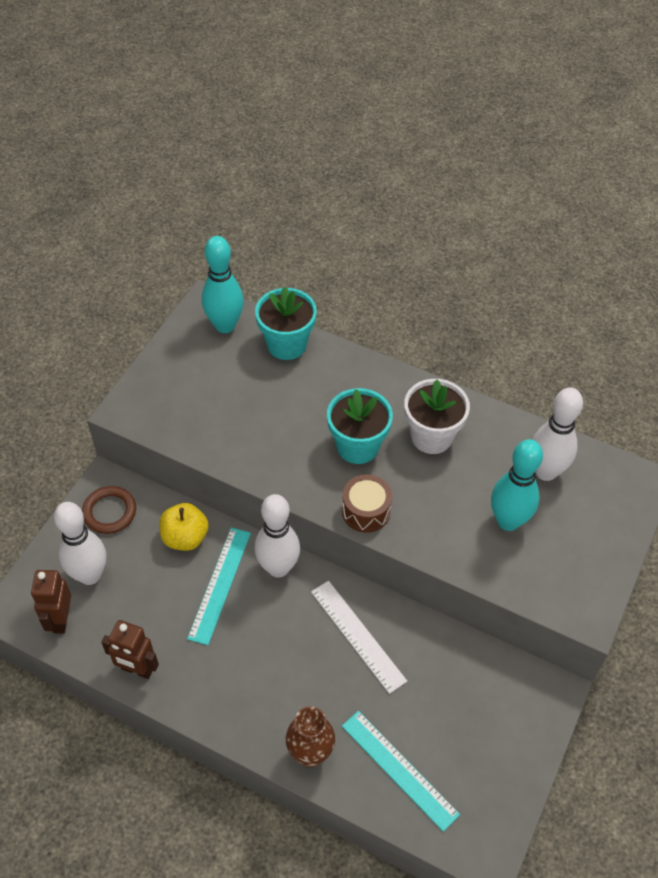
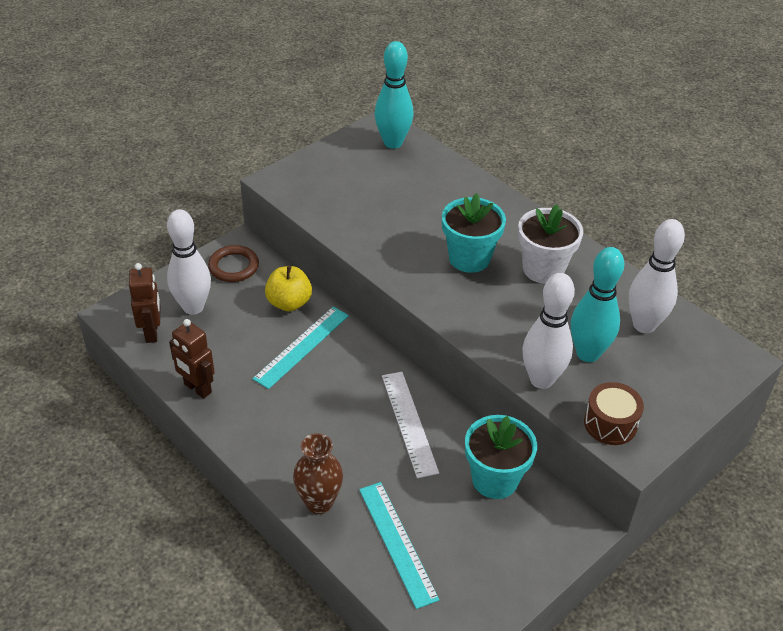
camera: 20 degrees right, 10 degrees down
brown robot [31,570,71,634] -> brown robot turned 150 degrees clockwise [129,263,160,343]
turquoise flower pot [255,287,317,360] -> turquoise flower pot moved to [465,415,537,499]
white bowling pin [255,494,300,578] -> white bowling pin moved to [522,273,575,389]
brown drum [342,474,392,533] -> brown drum moved to [584,382,644,445]

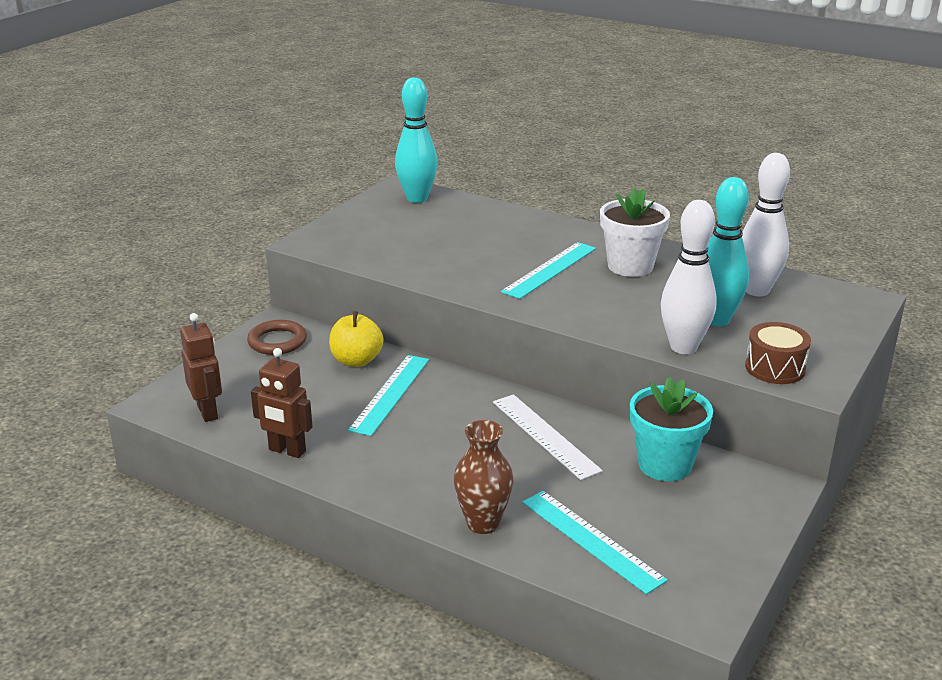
camera: 15 degrees left, 15 degrees down
white bowling pin [167,209,211,315] -> none
turquoise flower pot [442,193,506,273] -> turquoise ruler [501,242,596,299]

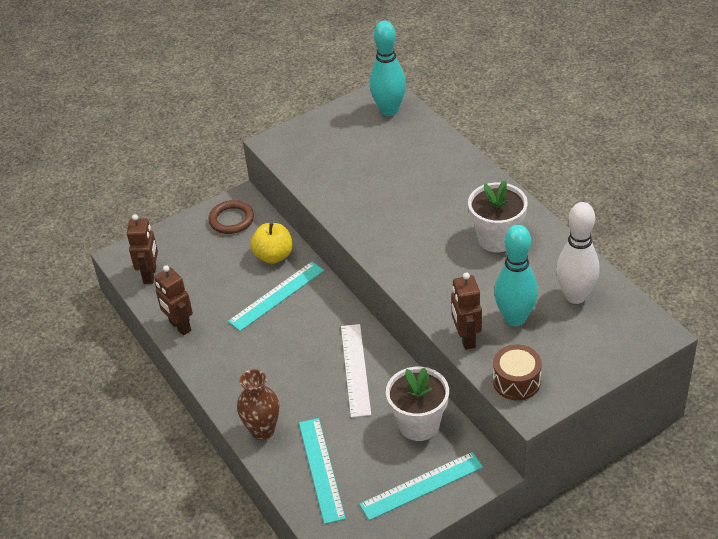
camera: 30 degrees right, 15 degrees up
turquoise ruler [501,242,596,299] -> turquoise ruler moved to [359,452,483,521]
turquoise flower pot [630,377,713,481] -> white flower pot [386,367,449,441]
white bowling pin [661,200,717,354] -> brown robot [451,273,482,350]

